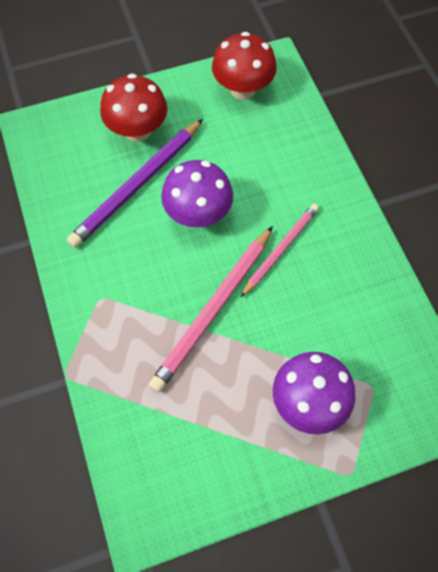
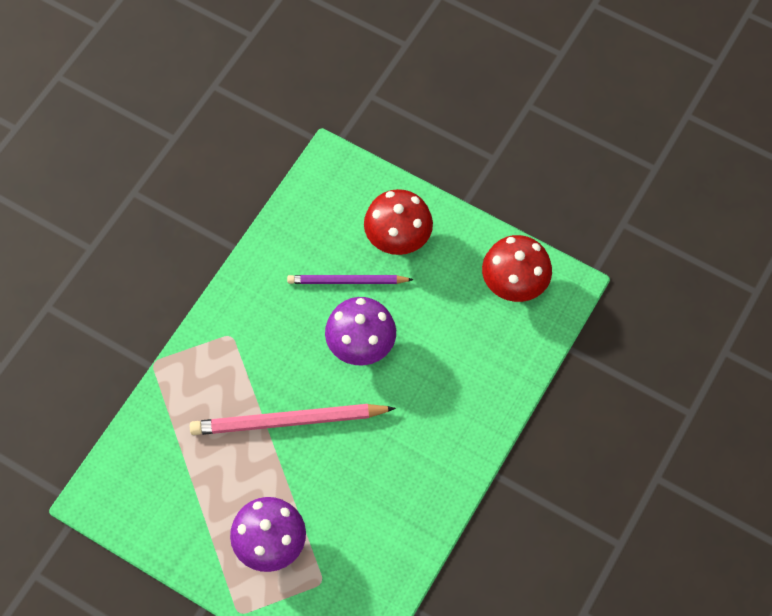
camera: 50 degrees right, 0 degrees up
purple pencil [67,119,203,248] -> purple pencil [287,275,414,284], size x0.64
pink pencil [240,204,319,298] -> none

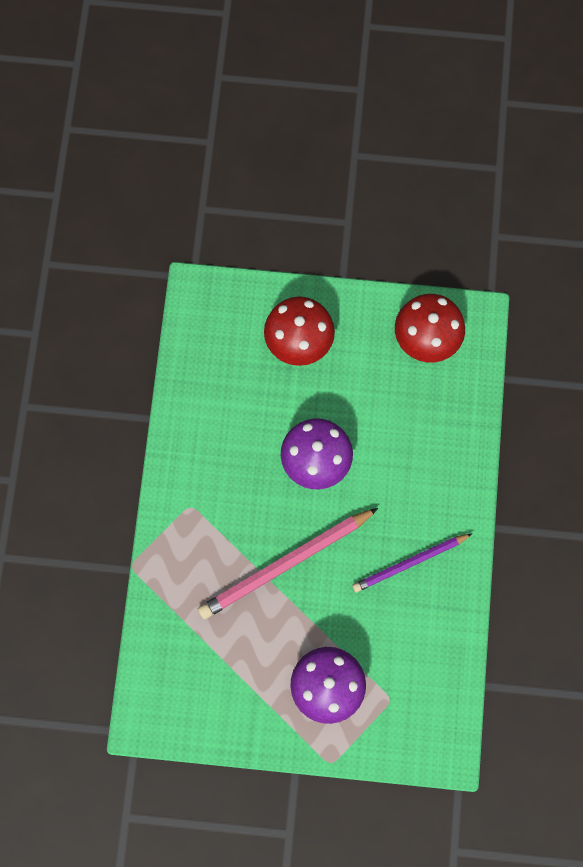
camera: 25 degrees left, 10 degrees up
purple pencil [287,275,414,284] -> purple pencil moved to [352,533,473,592]

